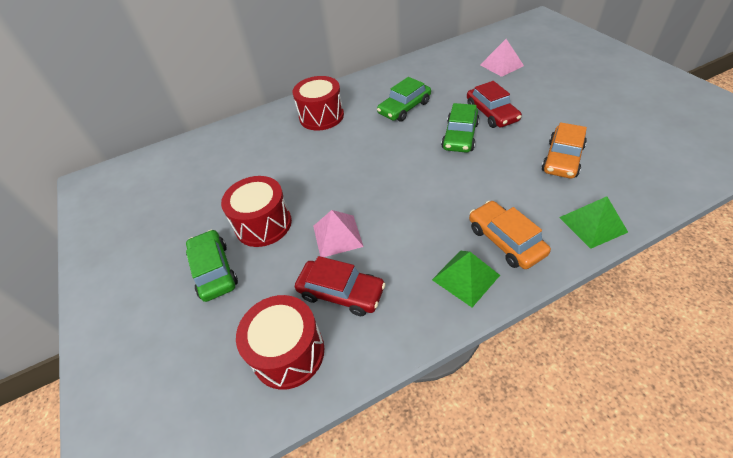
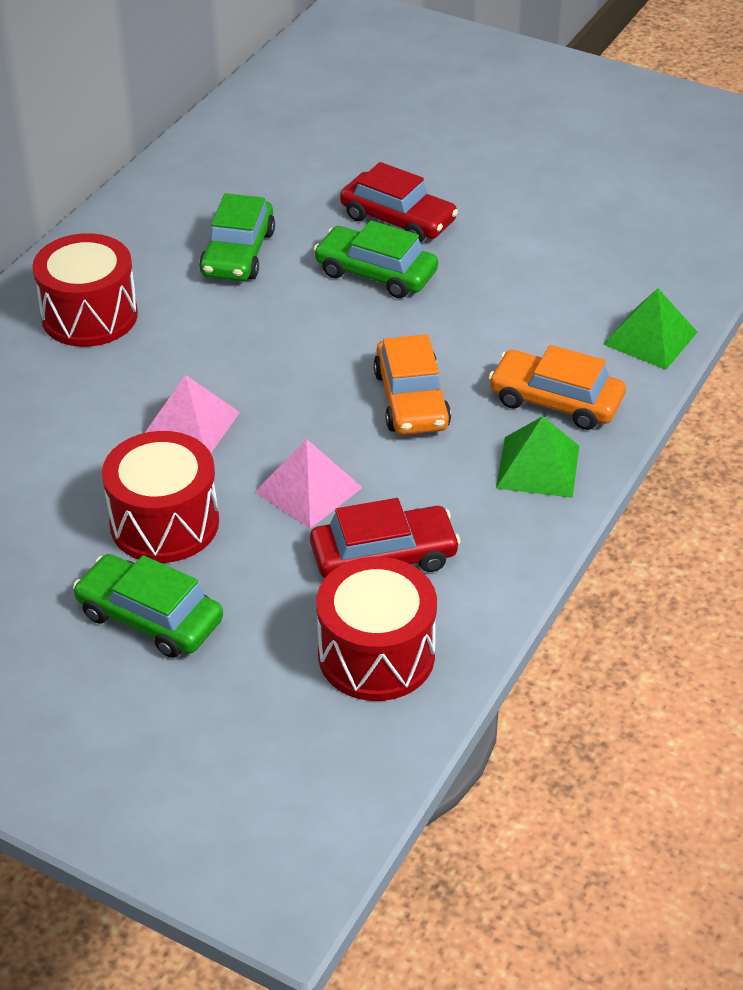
camera: 40 degrees left, 5 degrees down
green car [441,103,479,153] -> green car turned 135 degrees clockwise [314,220,438,298]
pink pyramid [480,39,524,77] -> pink pyramid moved to [145,375,240,453]
orange car [541,122,587,179] -> orange car moved to [373,334,451,435]

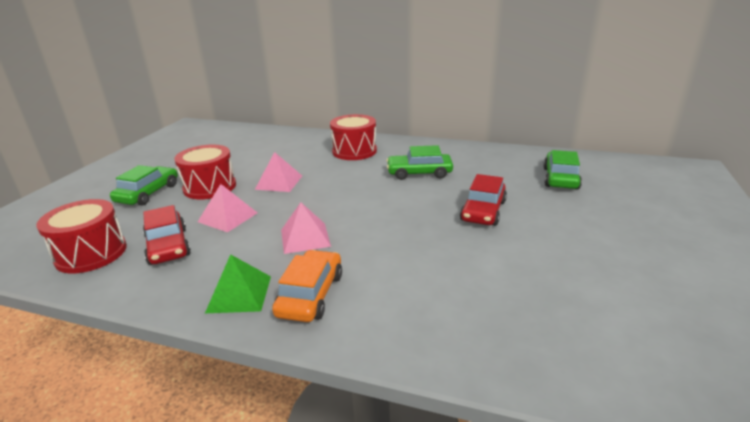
camera: 80 degrees right, 15 degrees down
green car [314,220,438,298] -> green car moved to [543,150,582,190]
orange car [373,334,451,435] -> pink pyramid [281,202,331,254]
green pyramid [603,288,697,370] -> none

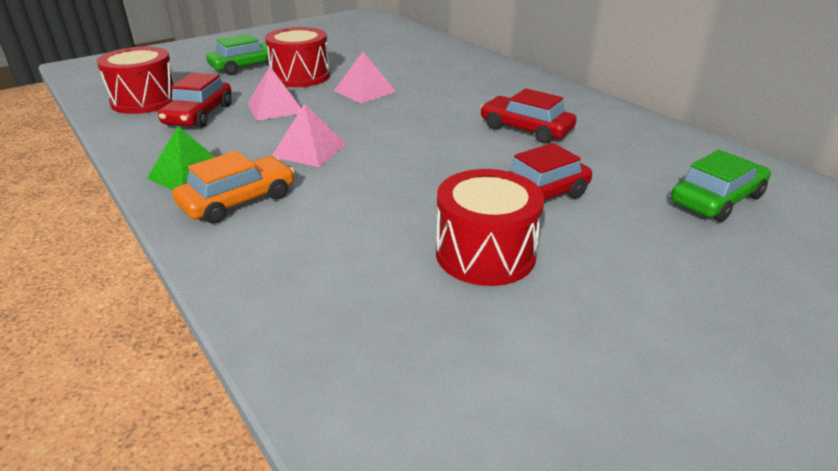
camera: 35 degrees right, 5 degrees up
red drum [330,114,377,160] -> red drum moved to [436,169,544,286]
green car [386,145,453,180] -> red car [480,88,577,143]

